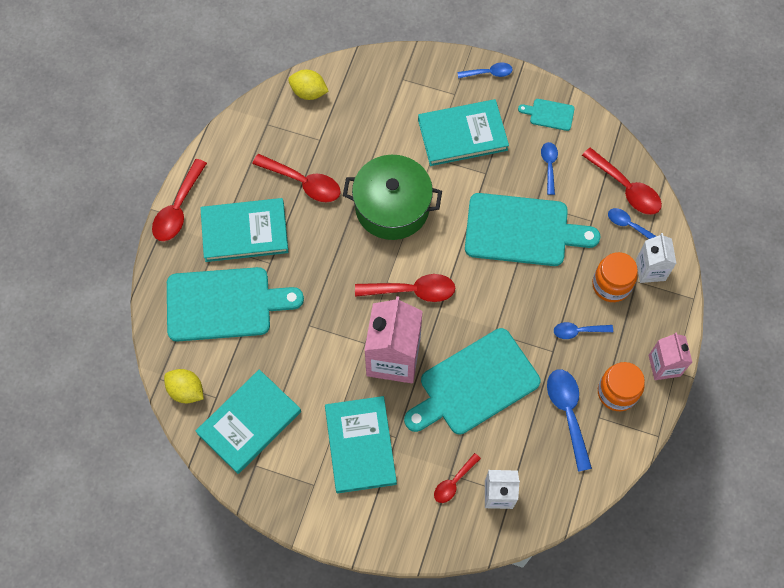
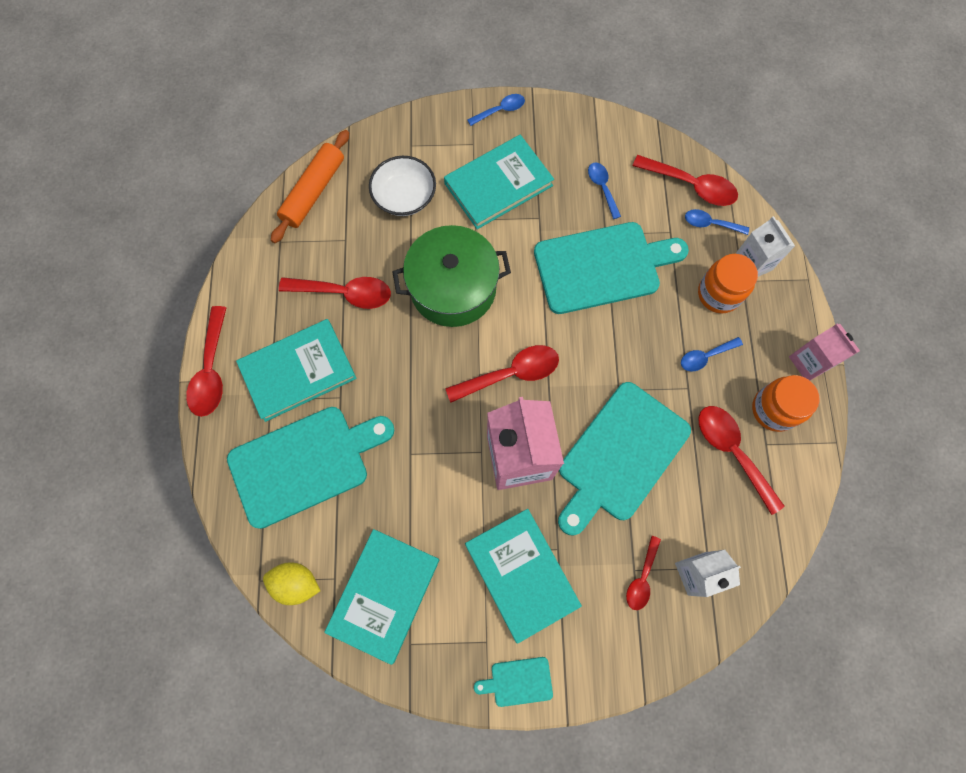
camera: 20 degrees left, 5 degrees up
yellow lemon [288,70,329,100] -> orange rolling pin [271,130,349,243]
turquoise cutting board [518,99,575,131] -> turquoise cutting board moved to [474,657,553,707]
blue spoon [547,370,592,472] -> red spoon [698,406,784,515]
none -> white bowl [369,156,436,216]

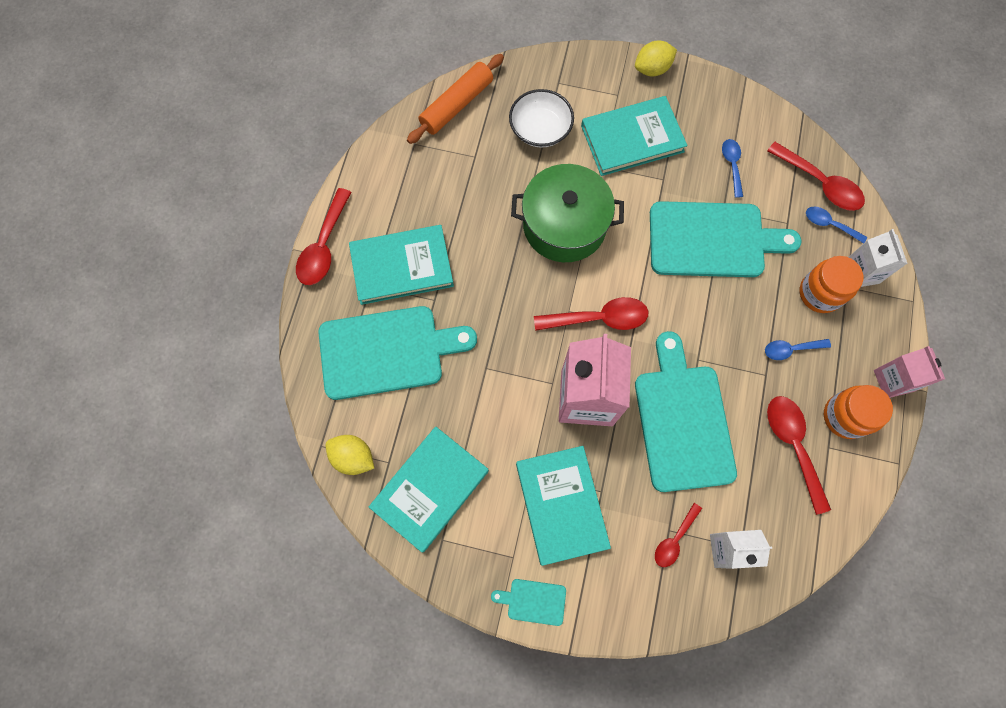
camera: 15 degrees right, 0 degrees up
red spoon [279,277,391,309] -> none
blue spoon [467,94,525,126] -> yellow lemon [635,40,677,76]
turquoise cutting board [558,382,691,536] -> turquoise cutting board turned 120 degrees clockwise [635,331,737,492]

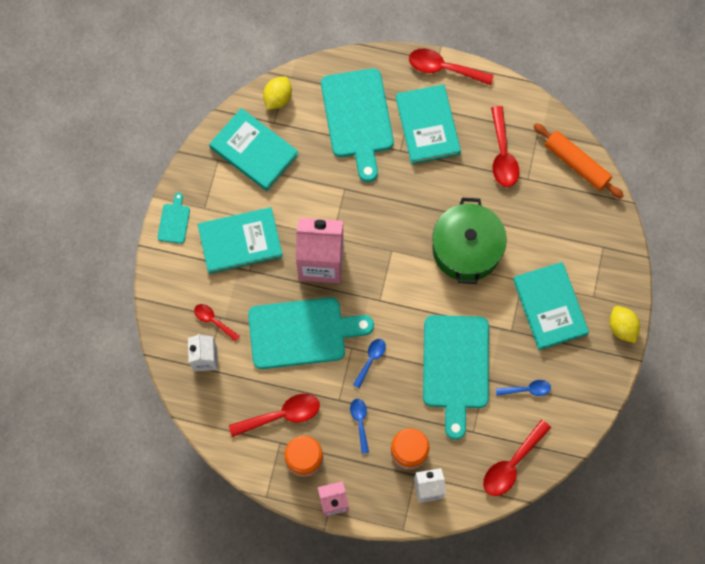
camera: 90 degrees right, 0 degrees up
white bowl [509,89,574,148] -> none
red spoon [534,297,649,331] -> red spoon moved to [491,106,519,187]
blue spoon [806,206,867,244] -> blue spoon moved to [353,339,386,388]

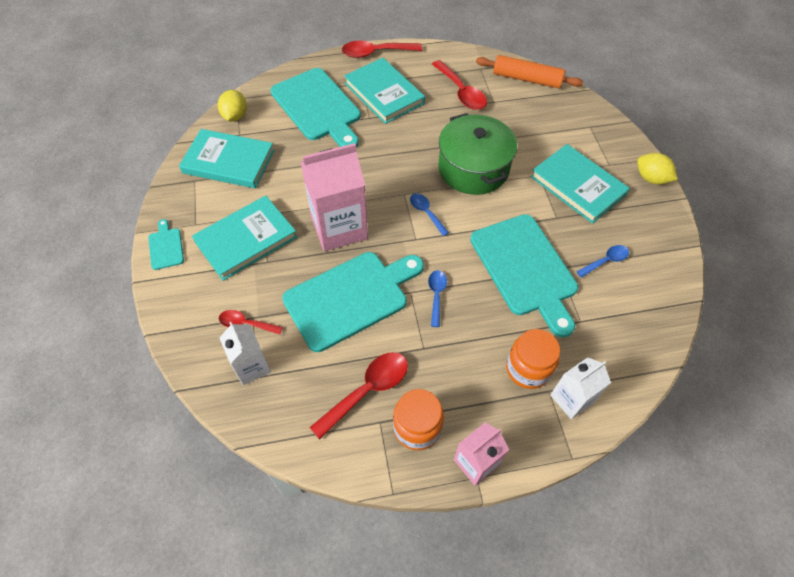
camera: 25 degrees left, 15 degrees down
blue spoon [350,399,369,454] -> blue spoon moved to [410,193,449,236]
red spoon [483,420,551,496] -> none

